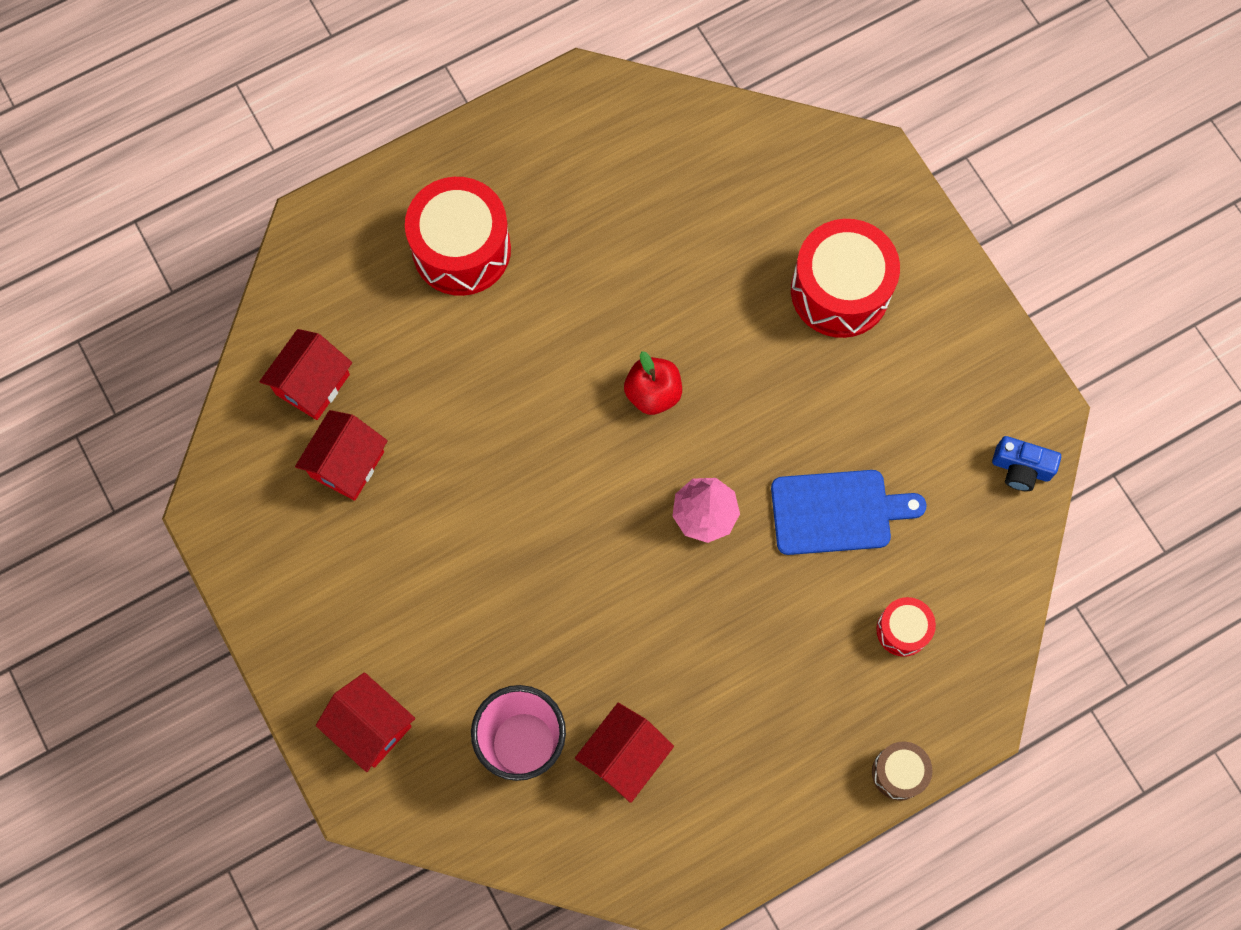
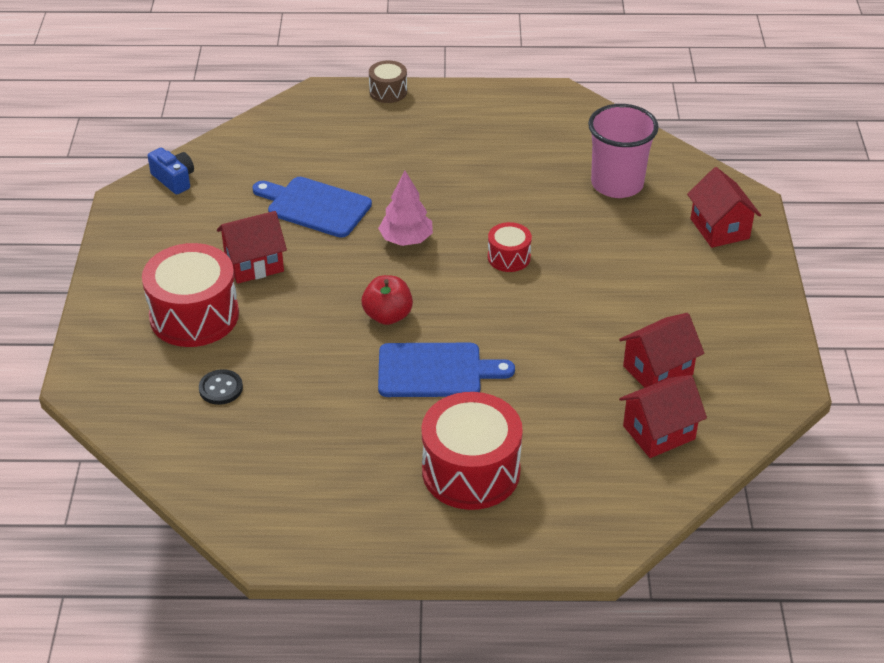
camera: 150 degrees left, 30 degrees down
red house [575,703,674,803] -> red house moved to [217,211,287,284]
red drum [876,597,936,657] -> red drum moved to [488,222,532,272]
none -> black button [199,369,243,405]
none -> blue cutting board [378,343,515,397]

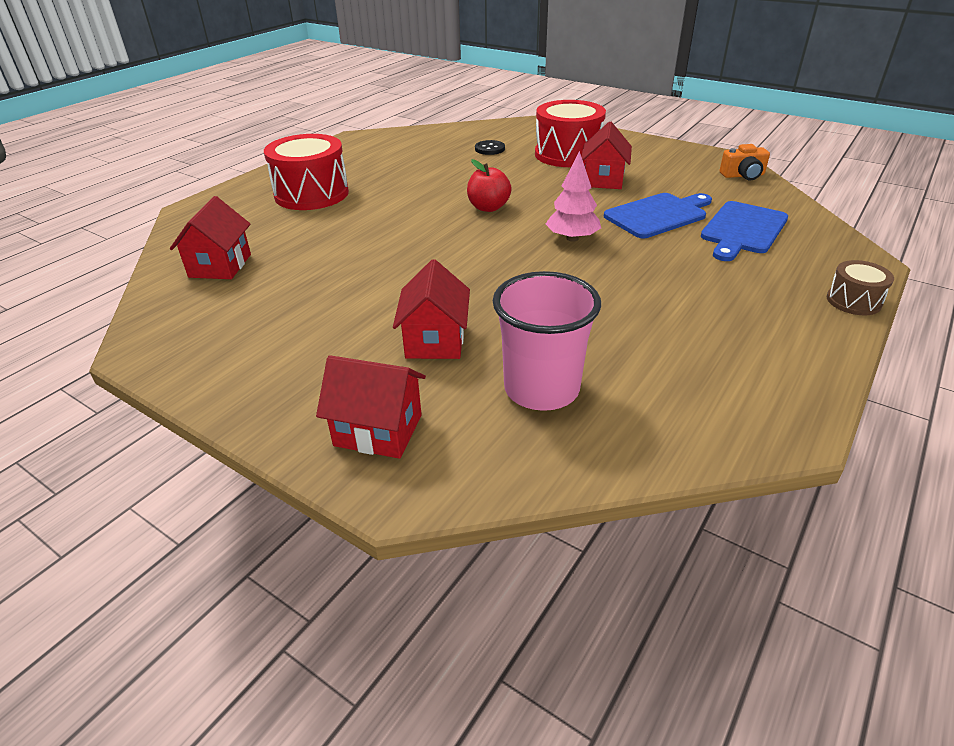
camera: 125 degrees right, 5 degrees down
blue camera [148,148,194,195] -> orange camera [720,144,770,180]
blue cutting board [378,343,515,397] -> blue cutting board moved to [701,201,788,261]
red drum [488,222,532,272] -> none
red house [619,313,704,388] -> red house moved to [393,259,470,359]

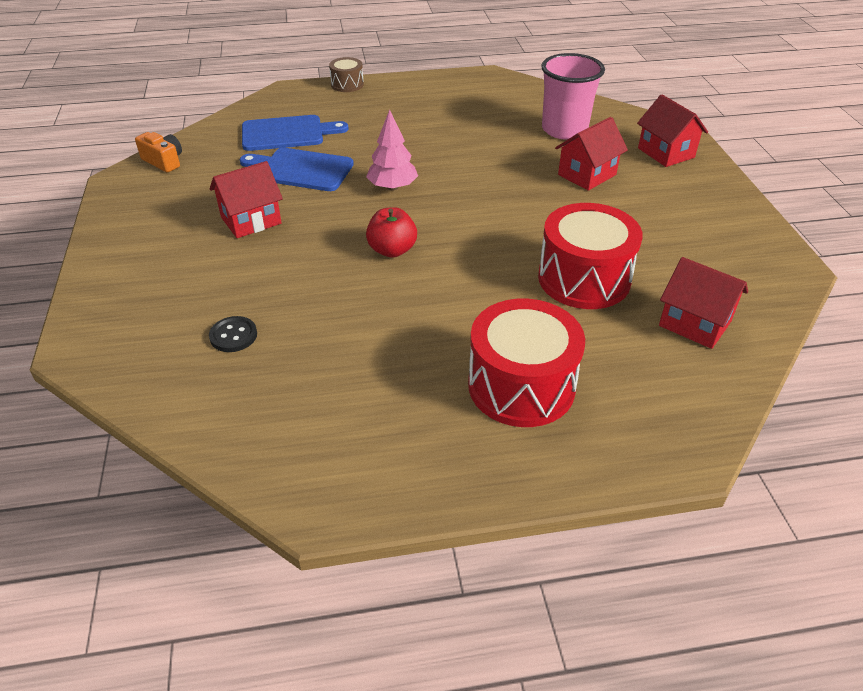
camera: 135 degrees left, 5 degrees up
red house [170,196,251,279] -> red house turned 75 degrees clockwise [659,257,748,349]
red drum [535,100,606,167] -> red drum moved to [538,203,643,309]

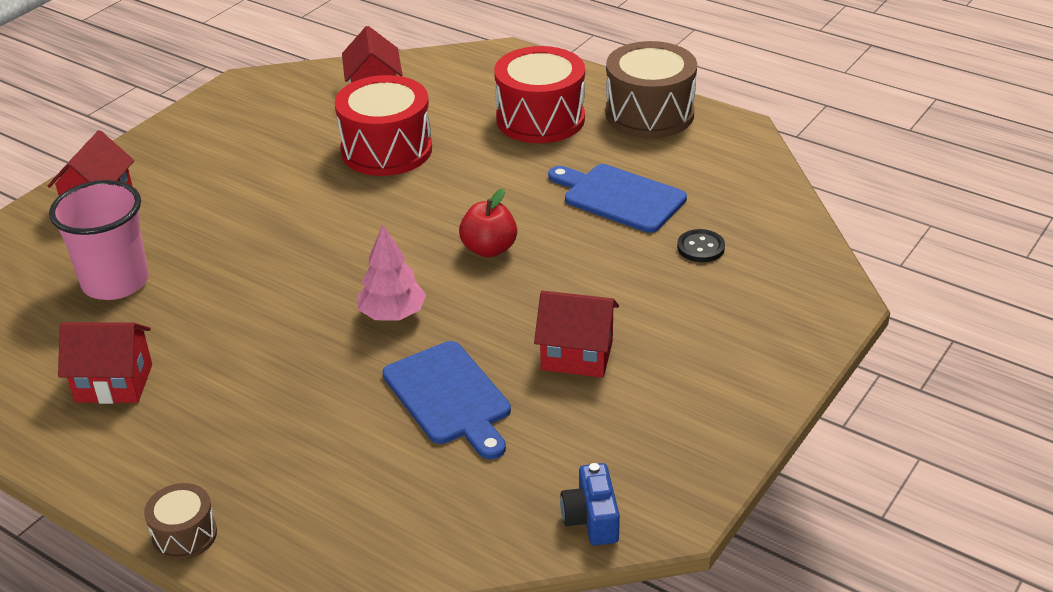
camera: 135 degrees left, 5 degrees down
orange camera [135,132,182,173] -> blue camera [560,463,620,545]
blue cutting board [242,115,349,151] -> blue cutting board moved to [548,164,687,233]
red house [555,117,628,191] -> red house moved to [58,322,152,404]
none -> brown drum [605,41,697,138]

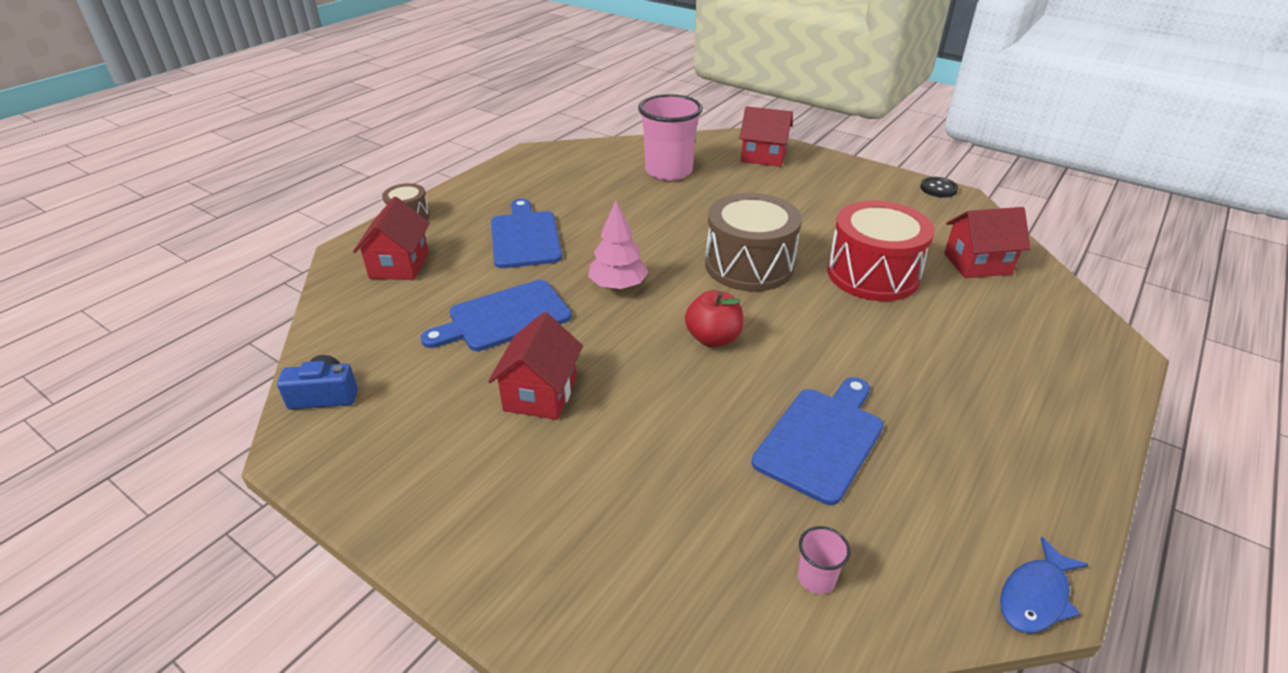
camera: 90 degrees right, 0 degrees up
red house [58,322,152,404] -> red house moved to [353,197,430,280]
red drum [494,46,585,143] -> none
brown drum [605,41,697,138] -> brown drum moved to [705,193,802,291]
black button [677,229,725,262] -> black button moved to [920,177,958,198]
none -> blue cutting board [491,199,562,268]
none -> pink cup [798,526,851,594]
none -> blue fish [1000,537,1089,633]

